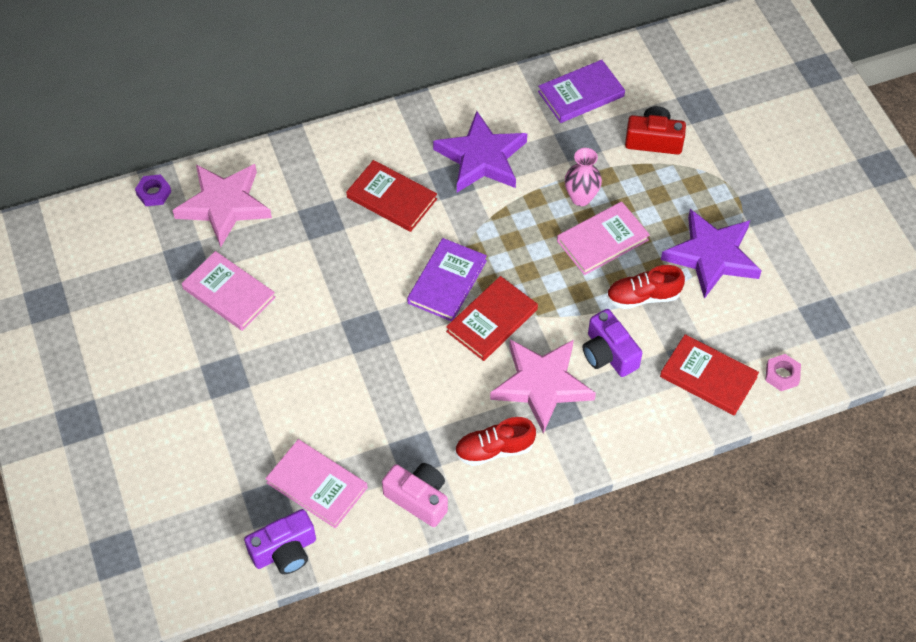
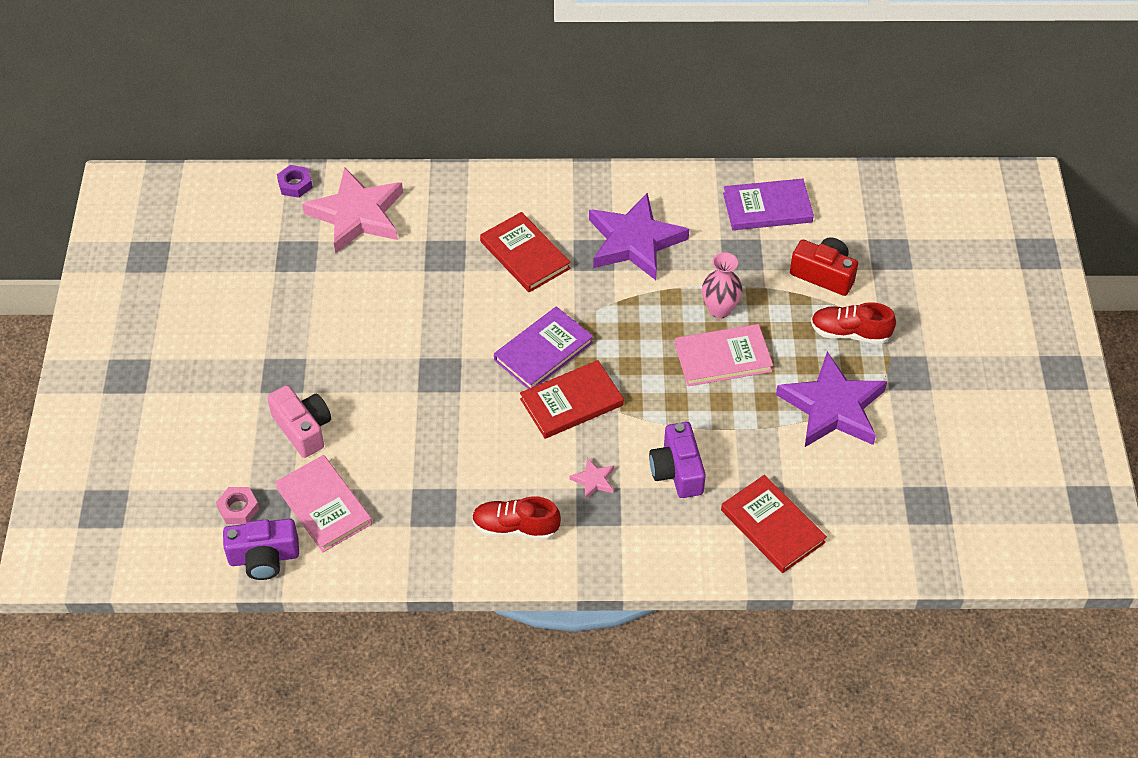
camera: 20 degrees right, 5 degrees down
pink book [182,251,276,331] -> none
pink camera [382,463,448,527] -> pink camera moved to [267,385,331,458]
pink star [490,339,596,434] -> pink star [569,457,614,500], size x0.41
red shoe [606,265,685,309] -> red shoe moved to [811,302,896,344]
pink nut [765,354,801,391] -> pink nut moved to [216,487,259,524]

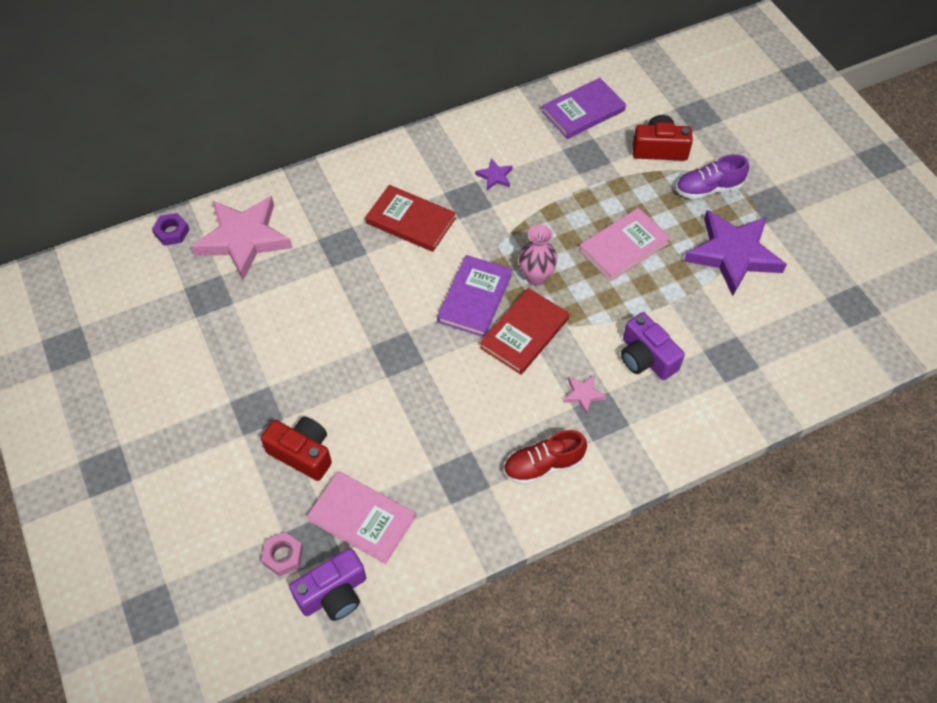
camera: 25 degrees left, 5 degrees up
pink camera [267,385,331,458] -> red camera [261,417,332,481]
purple star [589,193,689,280] -> purple star [475,158,513,190], size x0.41
pink vase [702,252,743,318] -> pink vase moved to [519,225,557,285]
red book [721,475,827,573] -> none
red shoe [811,302,896,344] -> purple shoe [676,154,749,199]

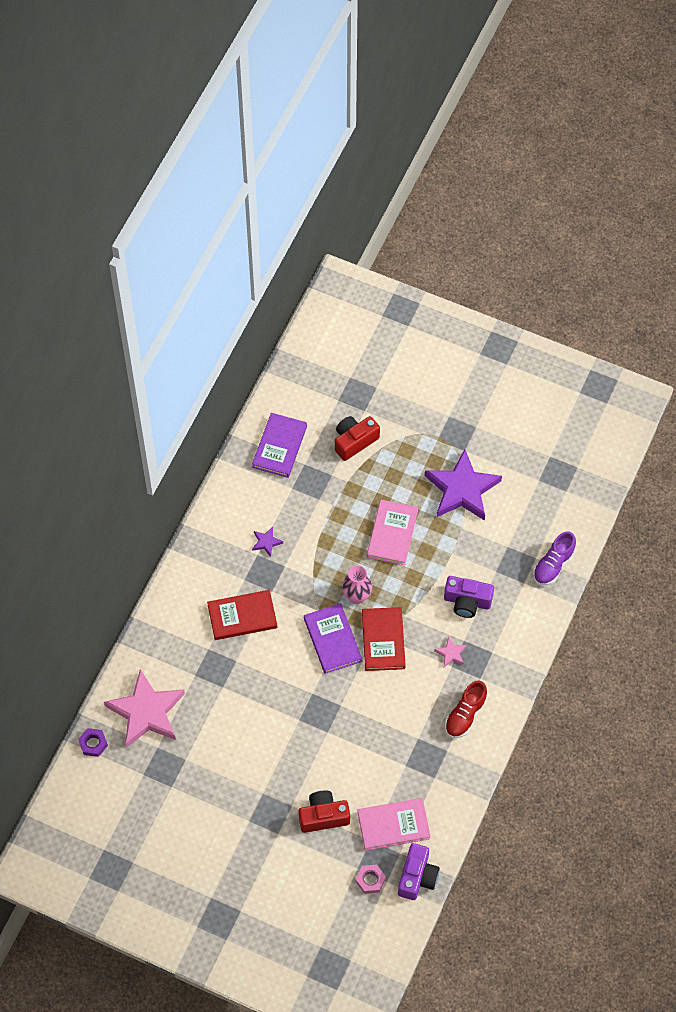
camera: 40 degrees left, 5 degrees up
purple shoe [676,154,749,199] -> purple shoe moved to [533,531,576,585]

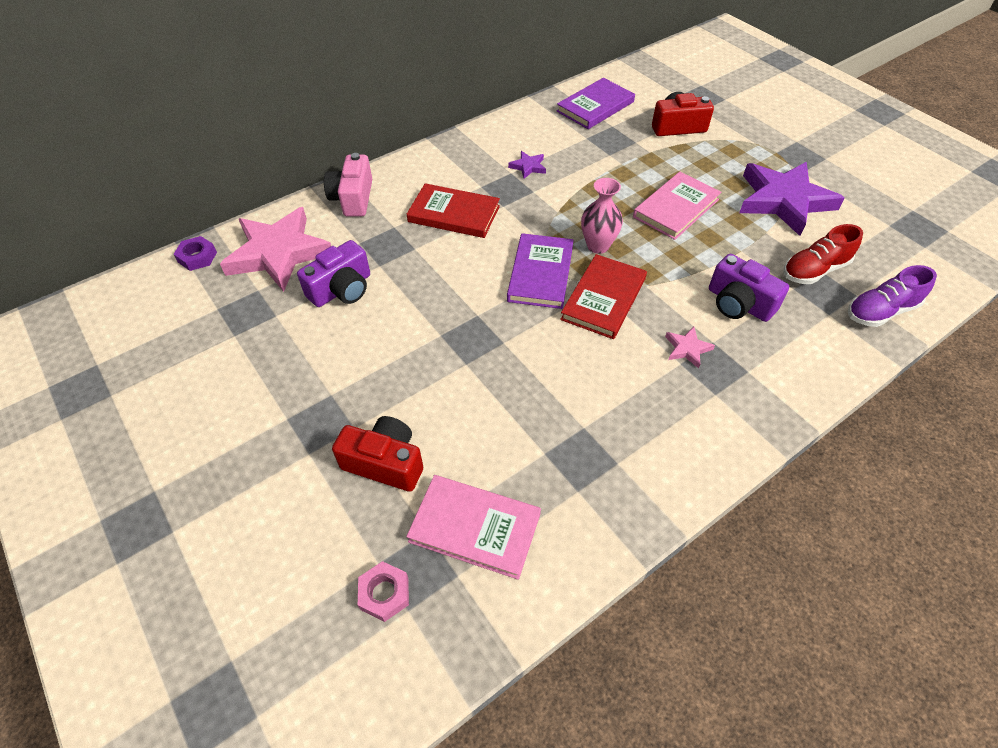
camera: 30 degrees right, 10 degrees down
purple camera [398,843,440,900] -> purple camera moved to [297,240,370,307]
red shoe [445,681,487,738] -> red shoe moved to [783,224,863,284]
none -> pink camera [324,153,372,216]

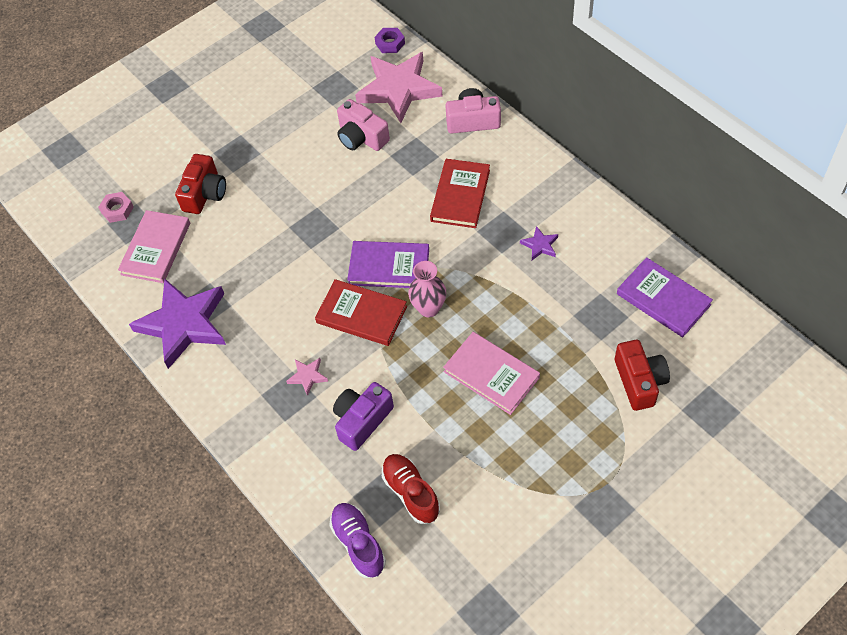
camera: 90 degrees right, 5 degrees up
purple camera [297,240,370,307] -> pink camera [337,99,390,151]
purple star [739,162,845,236] -> purple star moved to [129,279,226,369]

